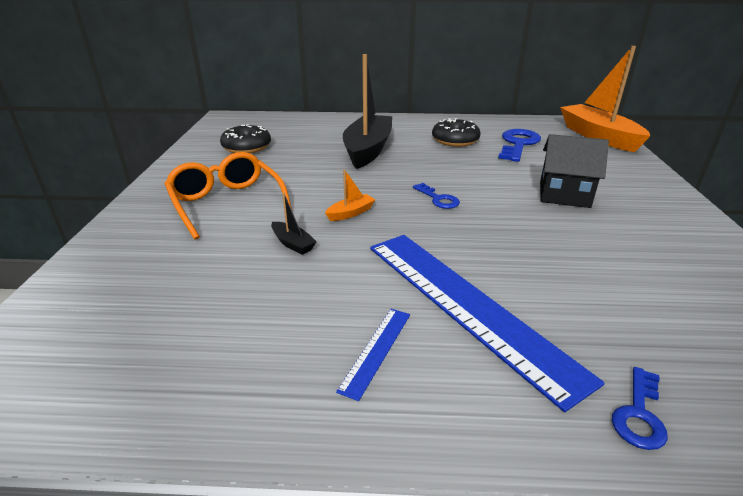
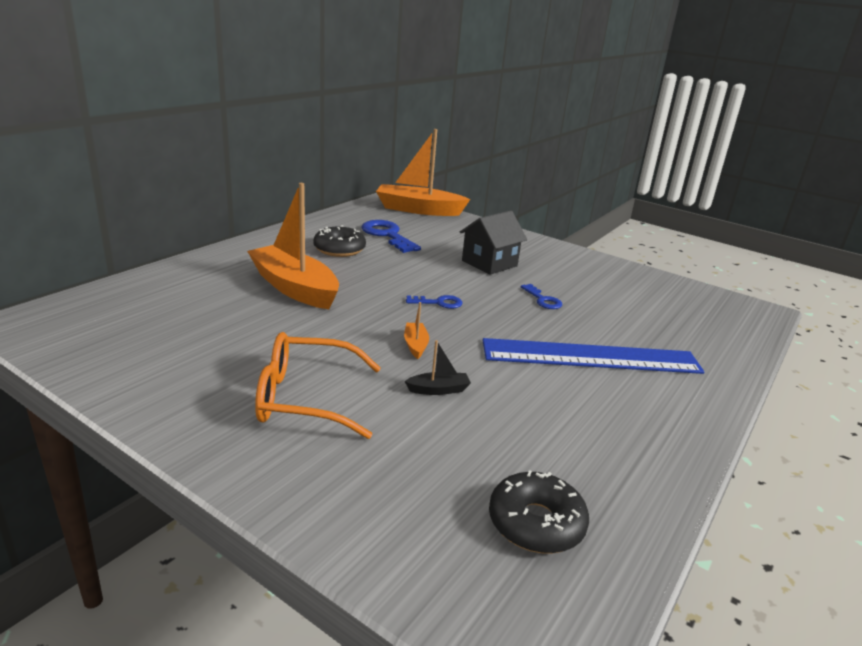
camera: 60 degrees left, 5 degrees down
black donut [220,124,271,153] -> black donut moved to [489,470,589,554]
blue ruler [336,309,410,401] -> none
black boat [343,54,392,169] -> orange boat [247,183,339,309]
blue key [612,367,668,450] -> blue key moved to [521,284,562,309]

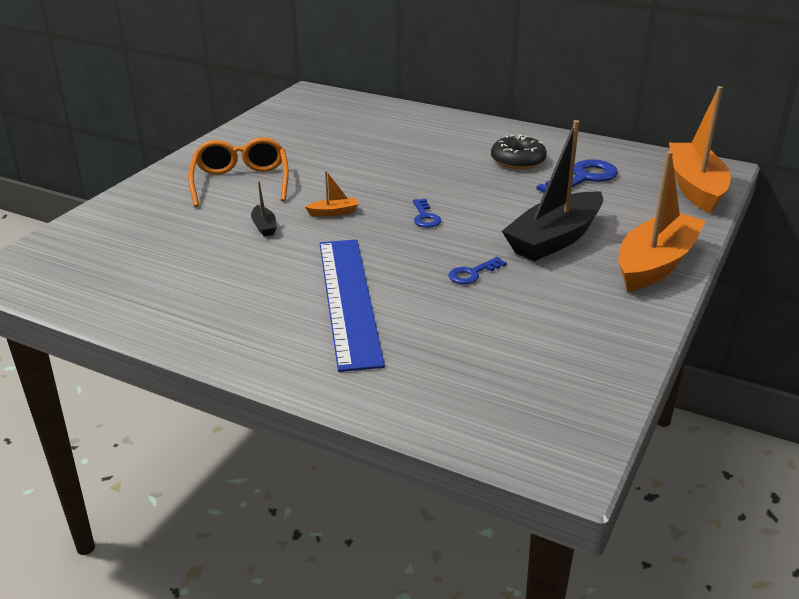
camera: 85 degrees right, 5 degrees up
orange boat [247,183,339,309] -> orange boat moved to [619,151,706,292]
black house [460,211,527,275] -> black boat [502,120,603,261]
black donut [489,470,589,554] -> none

